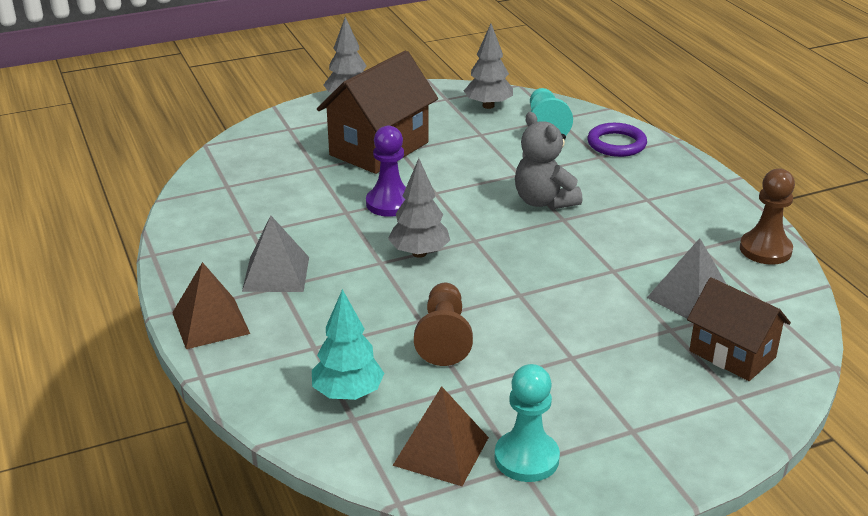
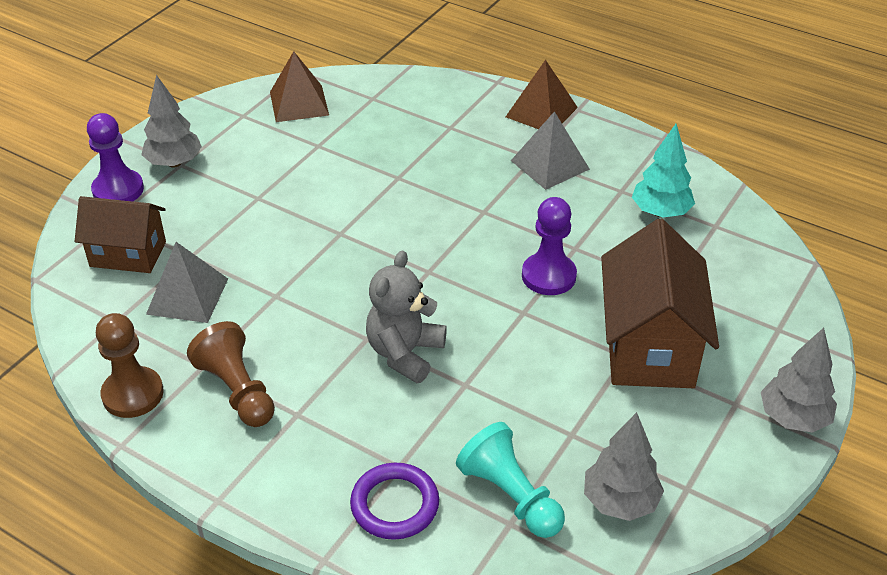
camera: 145 degrees right, 10 degrees up
turquoise tree [312,289,384,400] -> turquoise tree moved to [632,124,695,217]
grey tree [388,158,450,258] -> grey tree moved to [141,75,202,168]
brown pawn [414,283,473,366] -> brown pawn moved to [187,321,275,427]
turquoise pawn [494,364,560,482] -> none
grey teddy bear [515,112,582,210] -> grey teddy bear turned 90 degrees counterclockwise [366,250,447,383]
none -> purple pawn [87,113,144,201]

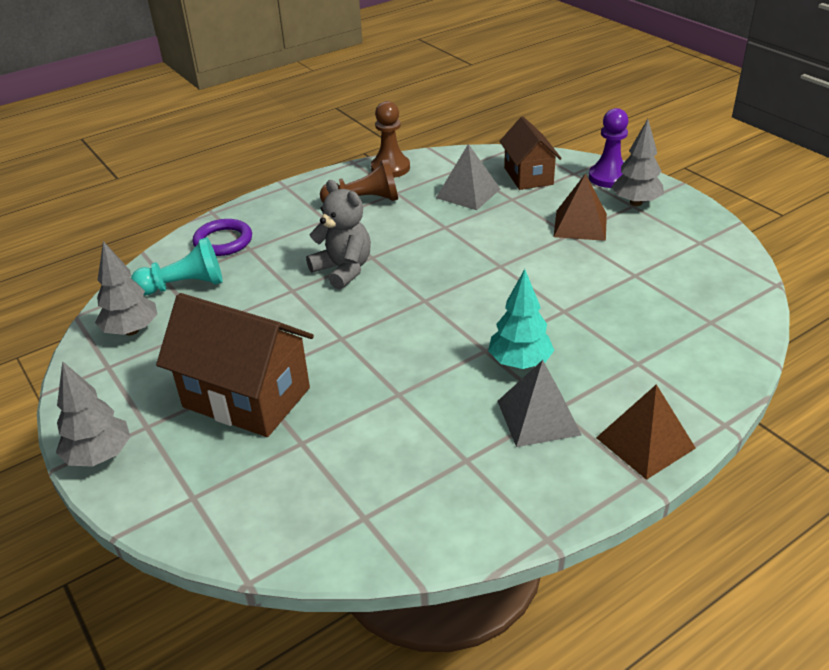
camera: 115 degrees right, 5 degrees down
brown house [75,196,166,273] -> brown house turned 45 degrees counterclockwise [499,117,562,190]
brown pyramid [270,51,329,122] -> brown pyramid moved to [554,173,607,241]
purple pawn [522,197,577,295] -> none
turquoise tree [632,124,695,217] -> turquoise tree moved to [488,269,554,369]

